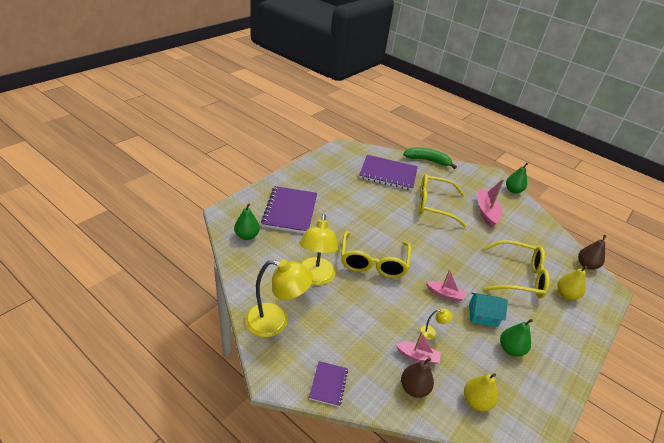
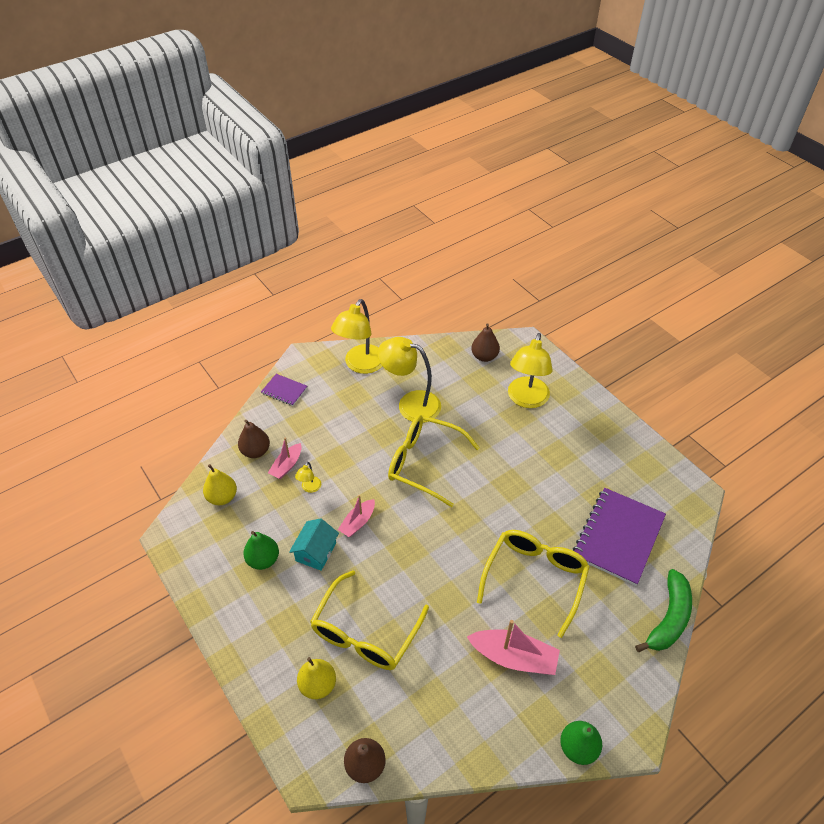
camera: 110 degrees right, 10 degrees up
green pear [234,203,260,240] -> brown pear [471,323,500,362]
purple notebook [261,186,317,233] -> yellow lamp [508,333,552,408]

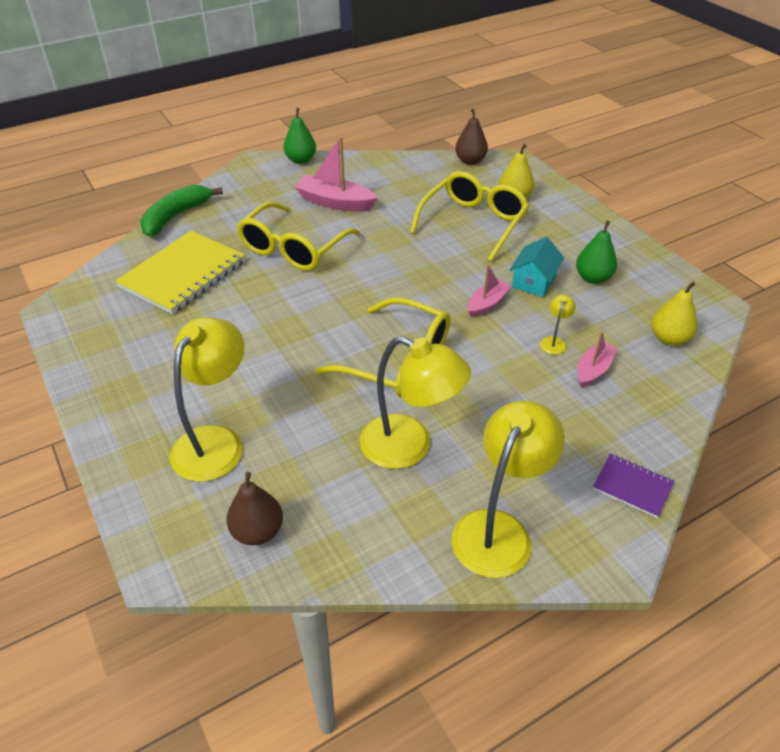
camera: 175 degrees left, 5 degrees down
brown pear [238,420,270,458] -> none
purple notebook [573,488,666,586] -> yellow notebook [115,231,245,314]

